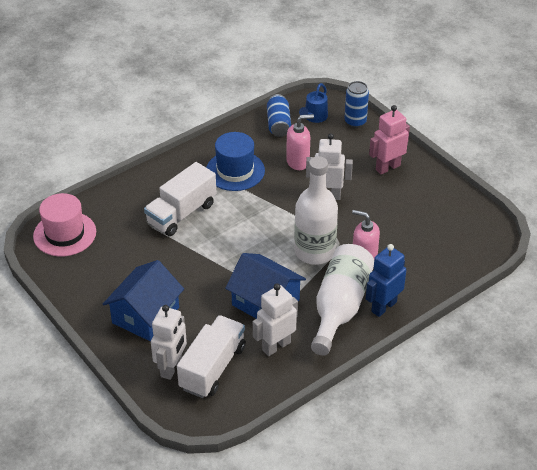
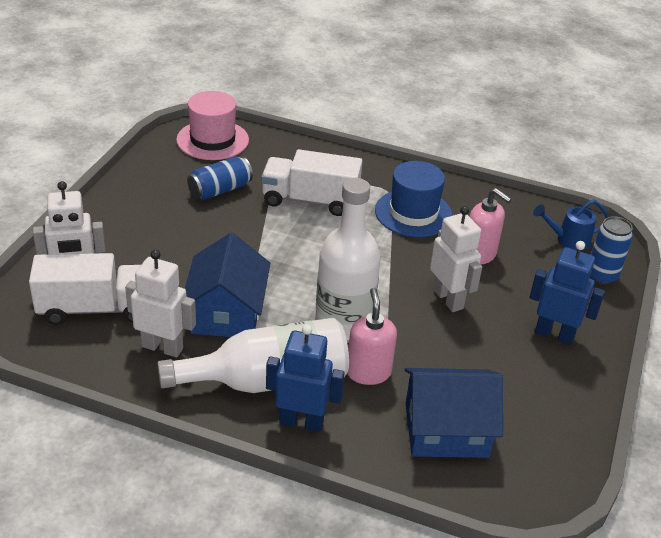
camera: 55 degrees right, 5 degrees down
blue house [103,260,184,341] -> blue house moved to [404,368,503,458]
blue can [267,94,291,137] -> blue can moved to [187,157,253,200]
pink robot [369,105,410,175] -> blue robot [530,241,605,345]

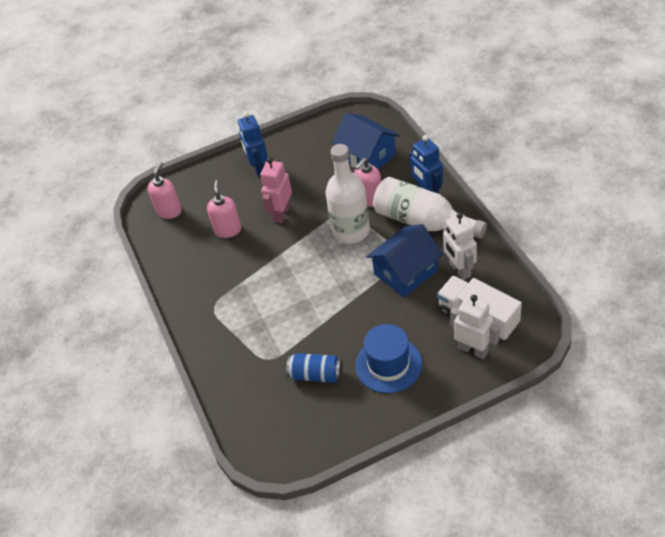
camera: 125 degrees left, 10 degrees up
pink hat [176,91,249,160] -> none
white truck [261,149,362,216] -> none
blue hat [375,161,453,237] -> blue hat moved to [355,324,422,393]
white robot [430,206,482,312] -> pink robot [260,157,292,223]
blue watering can [533,199,609,251] -> pink soap dispenser [147,162,182,219]
blue can [590,216,633,285] -> none

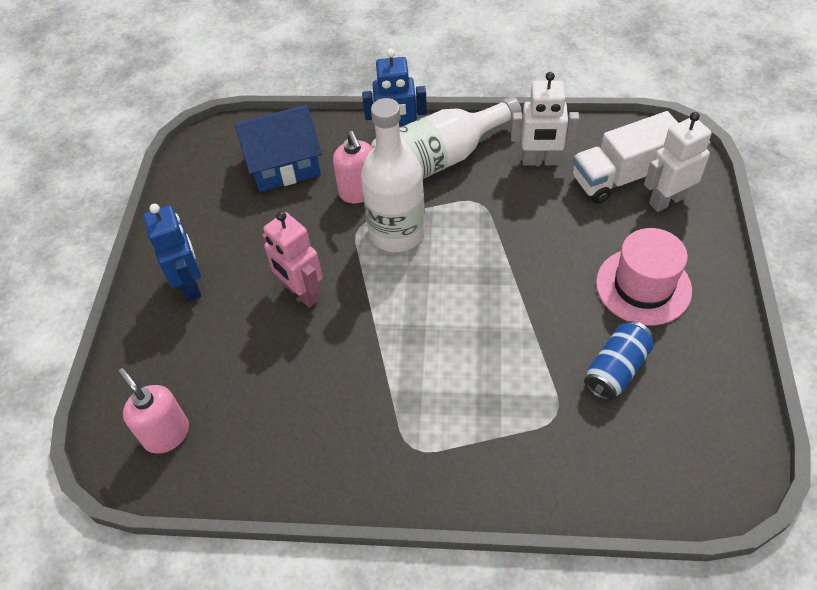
camera: 65 degrees left, 5 degrees up
pink soap dispenser [207,180,241,238] -> none
blue robot [238,112,268,177] -> blue robot turned 120 degrees counterclockwise [143,204,201,301]
blue hat [355,324,422,393] -> pink hat [596,228,692,326]
blue house [366,224,443,297] -> none

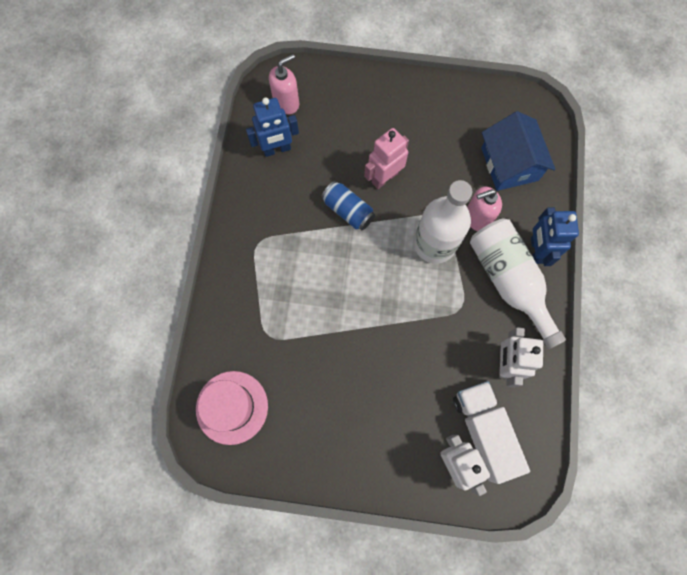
camera: 90 degrees right, 20 degrees up
blue robot [143,204,201,301] -> blue robot moved to [246,97,299,157]
blue can [584,321,654,401] -> blue can moved to [321,181,375,230]
pink hat [596,228,692,326] -> pink hat moved to [196,371,268,445]

